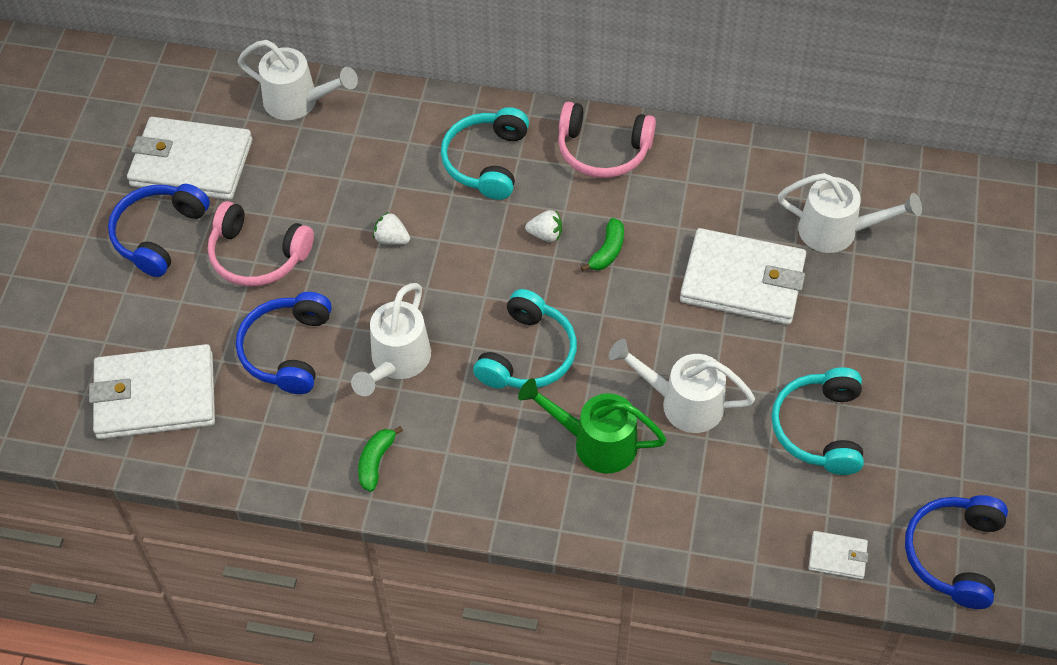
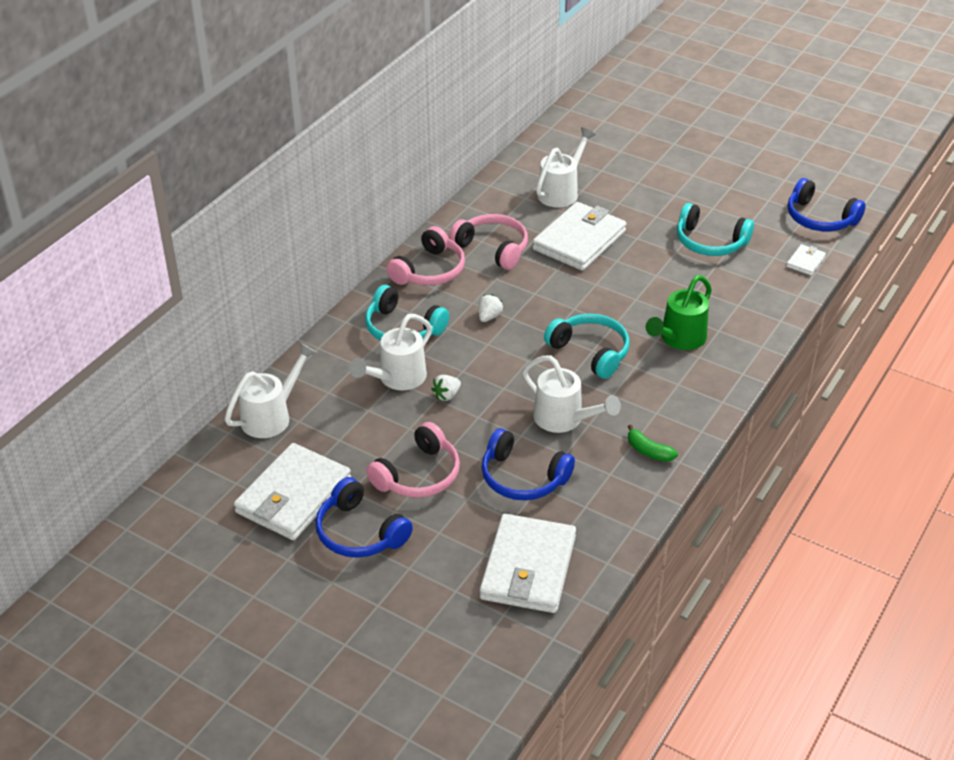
camera: 70 degrees left, 15 degrees down
green banana [581,218,624,271] -> none
white watering can [609,339,755,433] -> white watering can moved to [349,314,432,390]
none -> pink headphones [449,214,528,270]

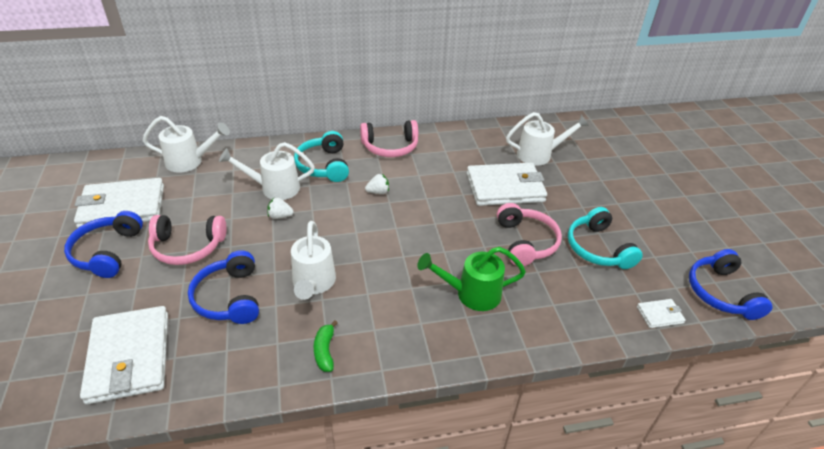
camera: 45 degrees right, 0 degrees up
pink headphones [449,214,528,270] -> pink headphones moved to [497,203,562,266]
white wallet [480,514,576,613] -> white wallet turned 75 degrees counterclockwise [80,306,168,405]
turquoise headphones [544,314,630,379] -> none

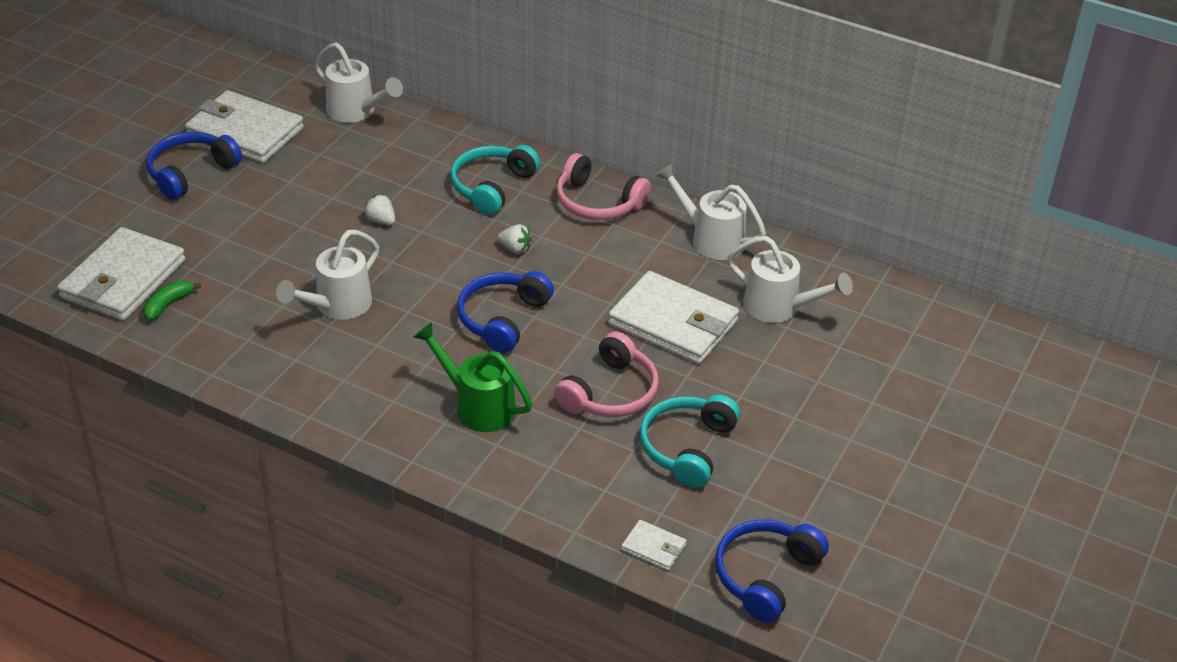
camera: 40 degrees right, 0 degrees up
pink headphones [148,215,227,265] -> none
blue headphones [188,250,259,324] -> blue headphones moved to [457,271,554,353]
white watering can [219,142,315,200] -> white watering can moved to [655,163,766,260]
green banana [314,320,338,372] -> green banana moved to [143,281,201,321]

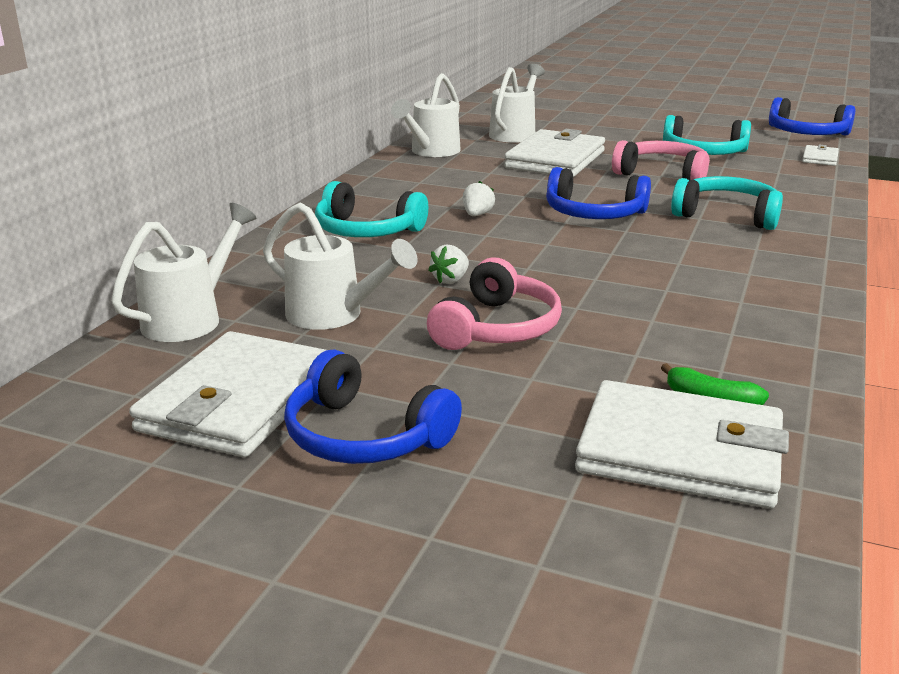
camera: 95 degrees left, 15 degrees down
white watering can [276,230,379,320] -> white watering can moved to [263,202,418,330]
green watering can [413,322,532,432] -> turquoise headphones [671,176,783,230]
pink headphones [556,153,651,220] -> pink headphones moved to [427,257,562,350]

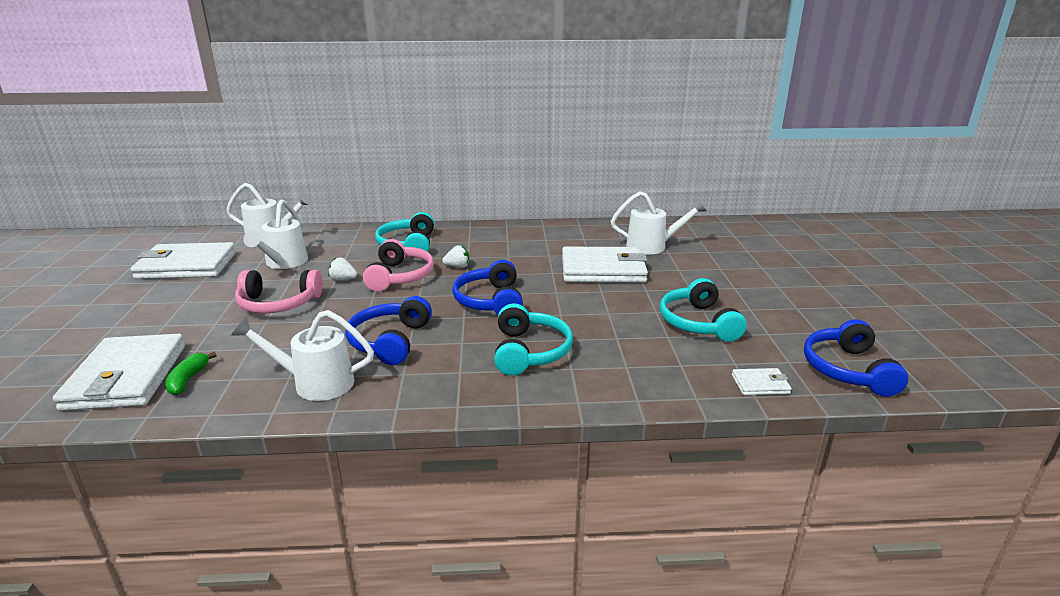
camera: 65 degrees right, 0 degrees up
blue headphones [284,350,462,464] -> blue headphones moved to [346,296,432,365]
white watering can [391,73,461,157] -> white watering can moved to [231,310,374,401]
pink headphones [612,140,710,180] -> pink headphones moved to [363,239,434,292]

